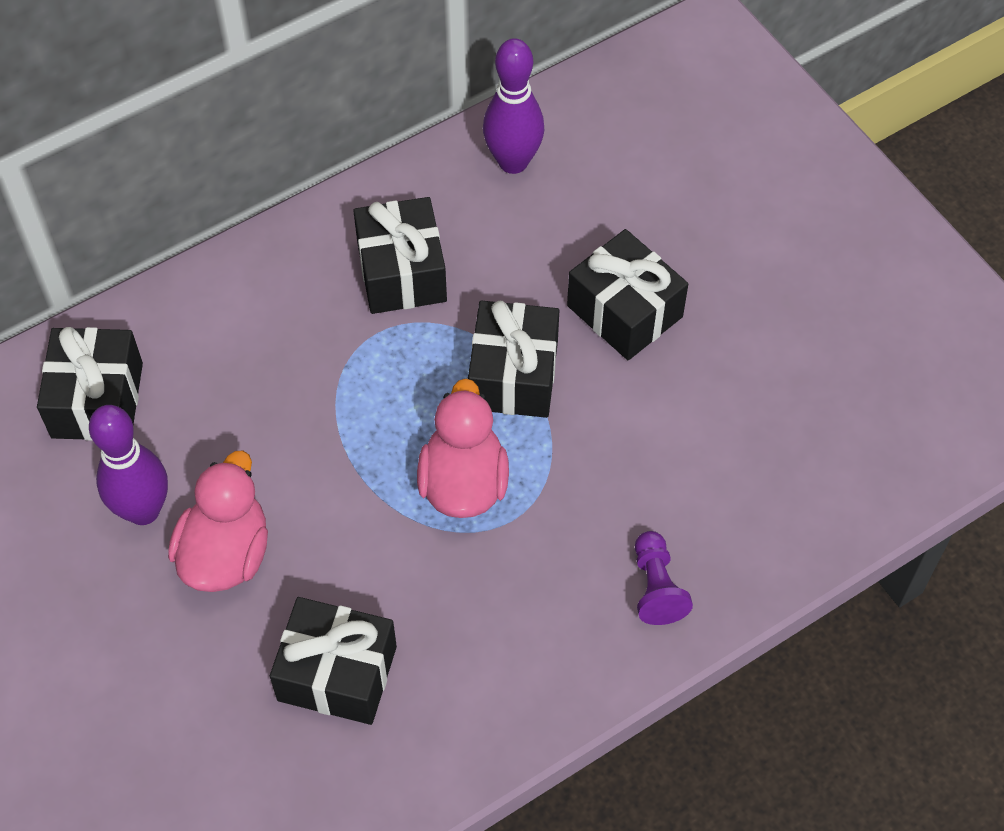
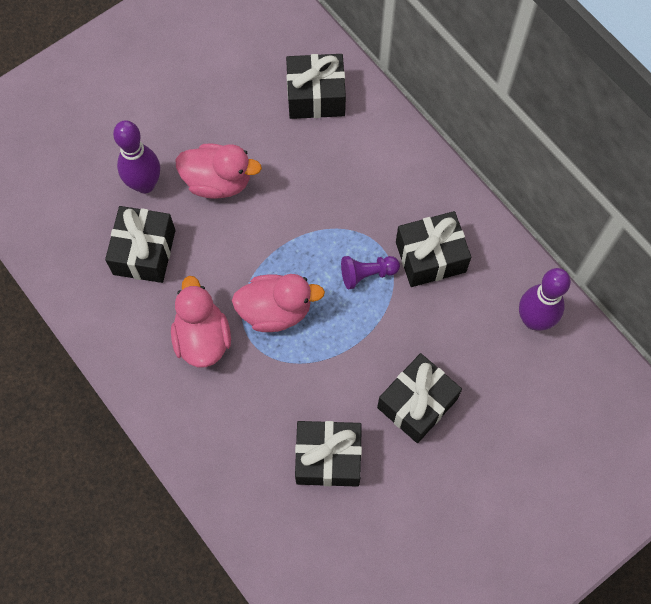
camera: 85 degrees right, 10 degrees up
purple bowling pin [89,405,168,525] -> purple bowling pin moved to [113,120,160,193]
black gift [468,300,559,418] -> black gift moved to [295,421,362,487]
purple pawn [635,531,693,625] -> purple pawn moved to [341,256,400,289]
none -> pink duck [171,276,231,367]

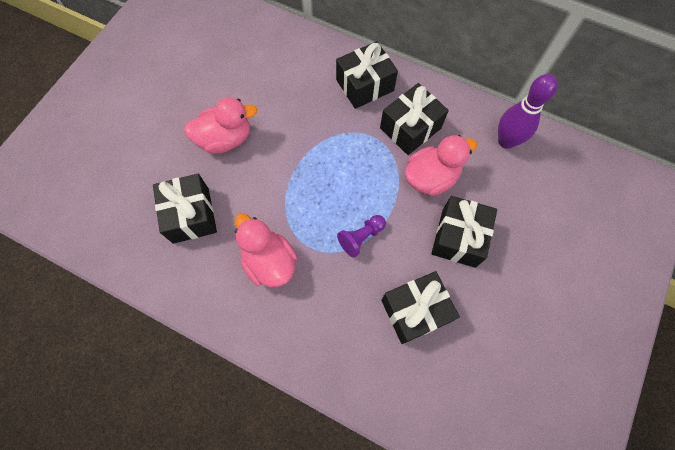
camera: 25 degrees left, 0 degrees up
purple bowling pin [113,120,160,193] -> none
pink duck [232,274,325,332] -> pink duck moved to [405,135,477,196]
black gift [286,54,346,119] -> black gift moved to [336,41,398,109]
purple pawn [341,256,400,289] -> purple pawn moved to [337,215,386,258]

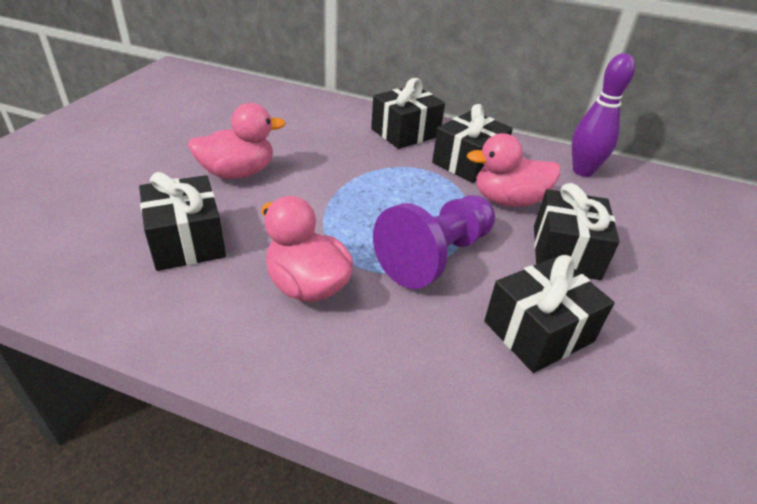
camera: 10 degrees left, 30 degrees down
purple pawn [337,215,386,258] -> purple pawn [373,195,495,289], size x1.92
pink duck [405,135,477,196] -> pink duck turned 150 degrees counterclockwise [467,133,560,207]

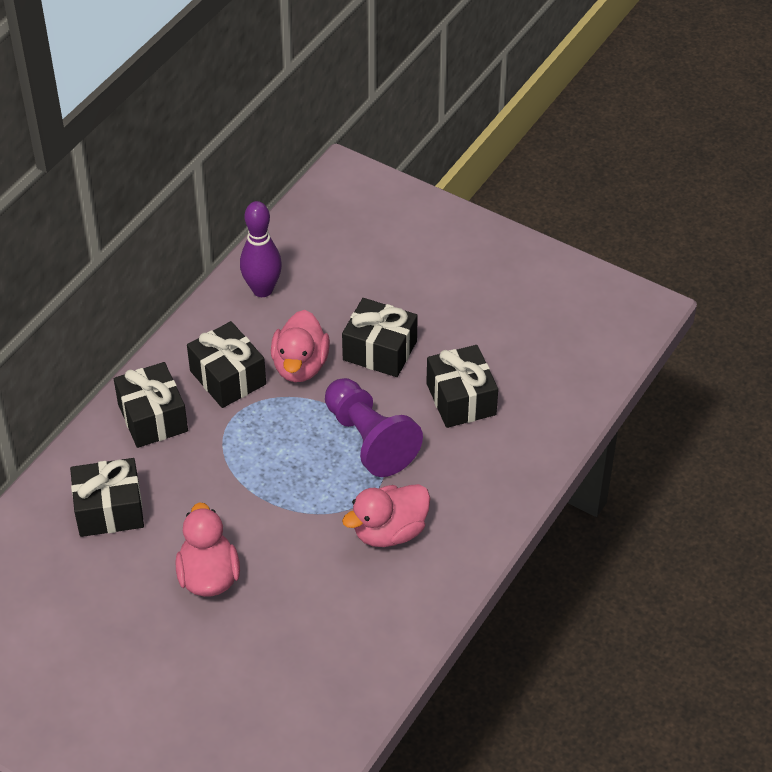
camera: 75 degrees left, 10 degrees up
black gift [139,172,226,271] -> black gift moved to [70,458,144,537]

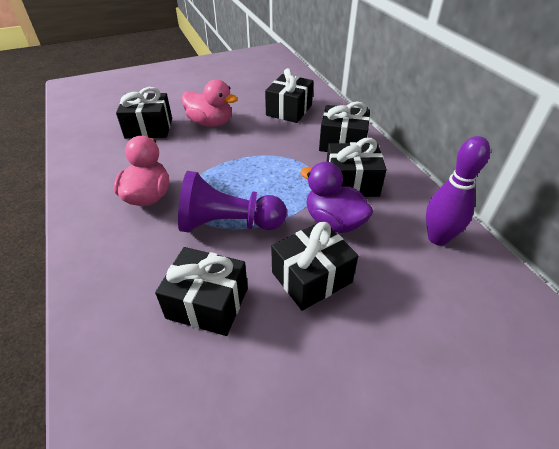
camera: 125 degrees right, 5 degrees down
pink duck [271,310,330,382] -> purple duck [300,162,373,233]
none -> black gift [116,87,172,139]

